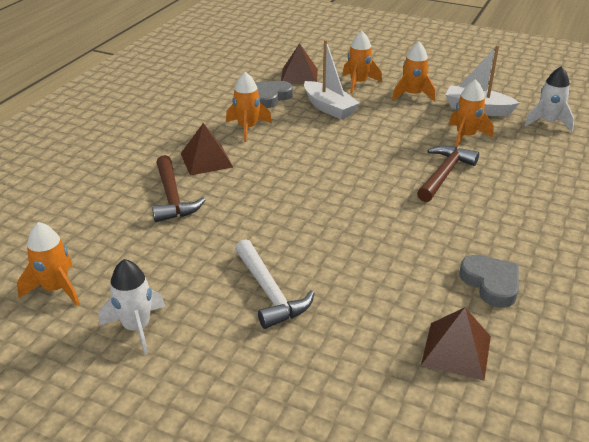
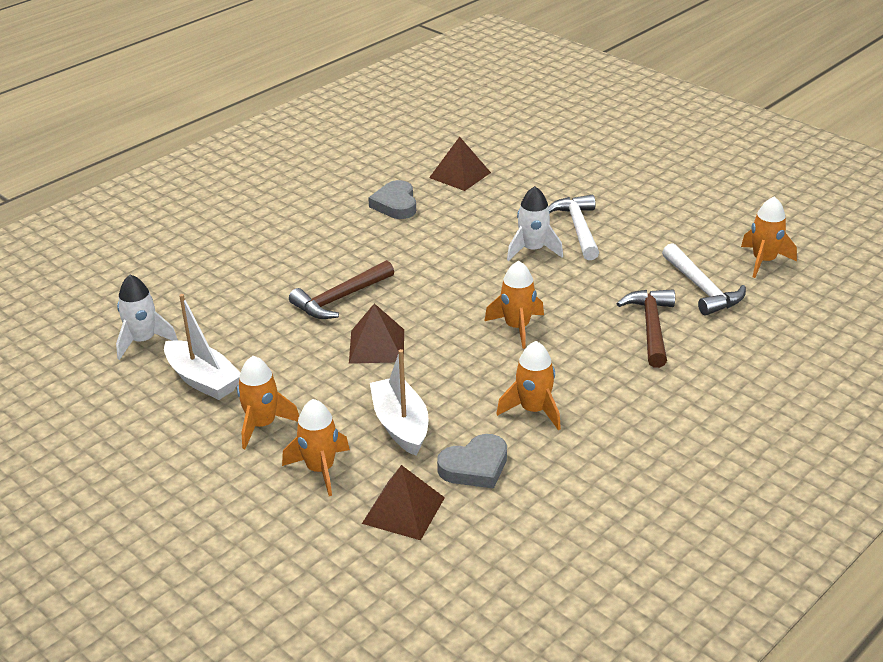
camera: 160 degrees left, 0 degrees up
white rocket [99,259,165,355] -> white rocket moved to [507,186,563,261]
brown pyramid [180,123,233,176] -> brown pyramid moved to [349,303,404,364]
orange rocket [449,79,494,147] -> orange rocket moved to [485,261,544,349]
none -> white hammer [662,243,746,316]

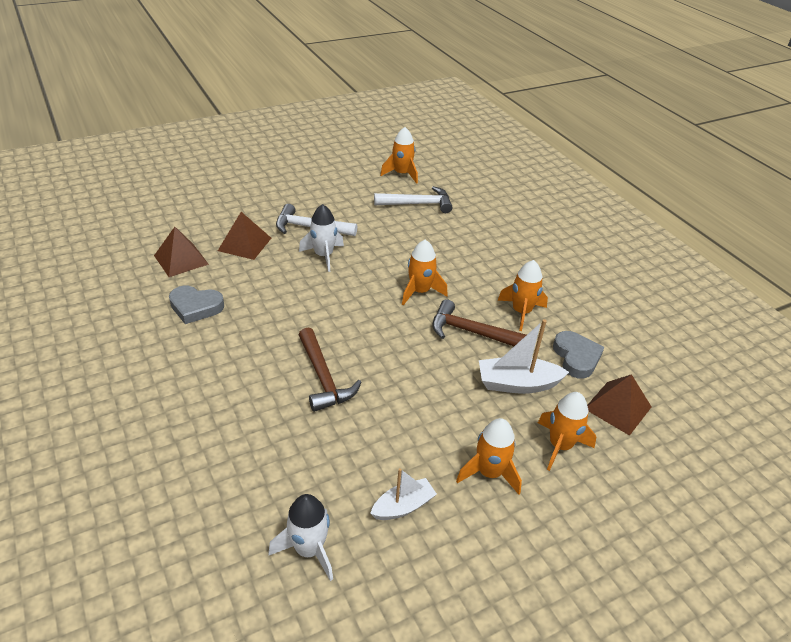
camera: 75 degrees left, 5 degrees up
white boat [164,294,241,400] -> white boat [370,468,437,520], size x0.65
brown pyramid [349,303,404,364] -> brown pyramid moved to [218,212,271,260]
brown hammer [617,289,675,368] -> brown hammer moved to [432,299,526,346]

